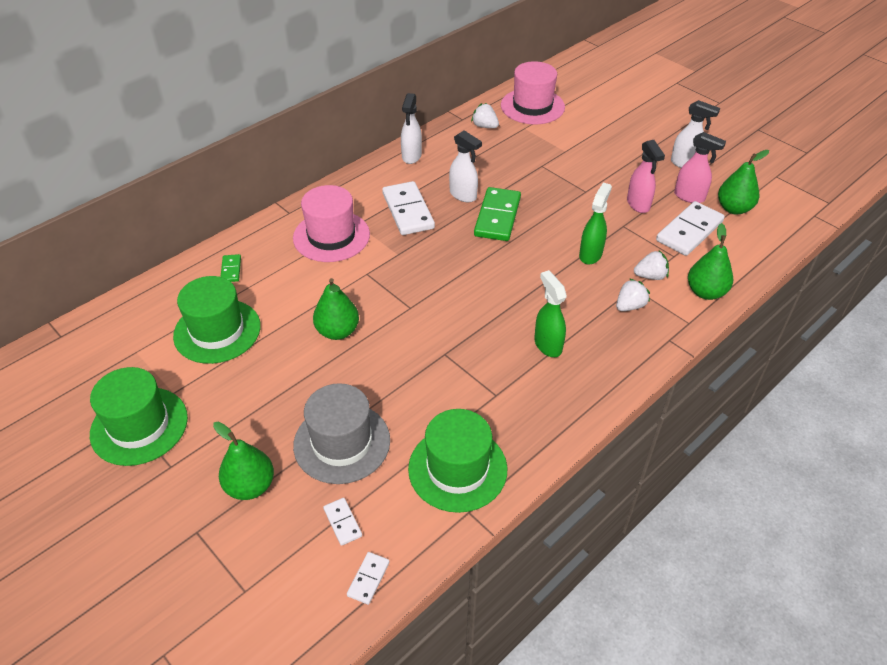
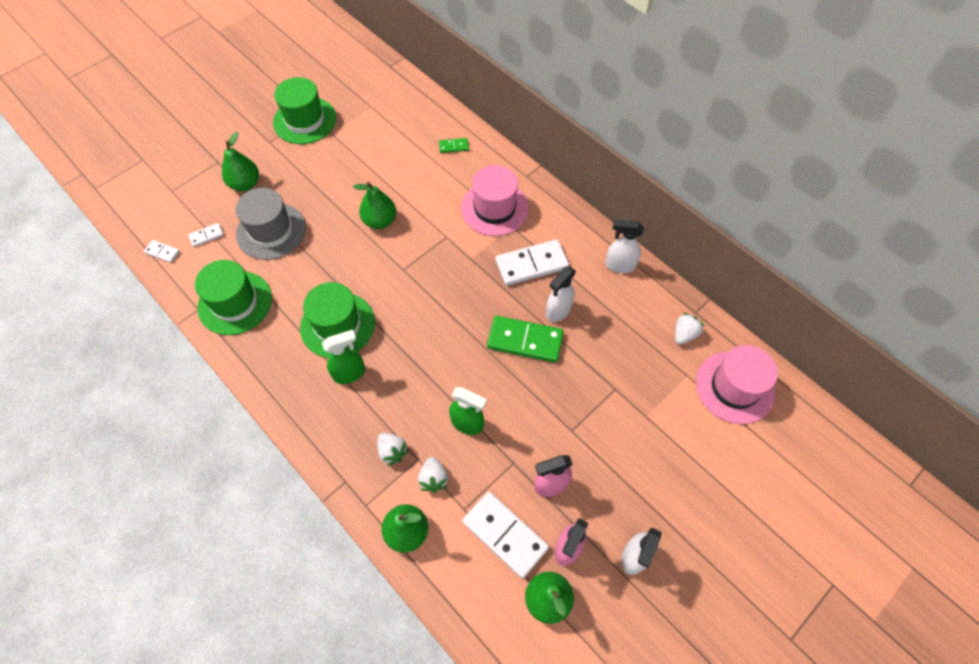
camera: 90 degrees right, 15 degrees up
green hat [173,276,261,364] -> green hat moved to [300,282,375,358]

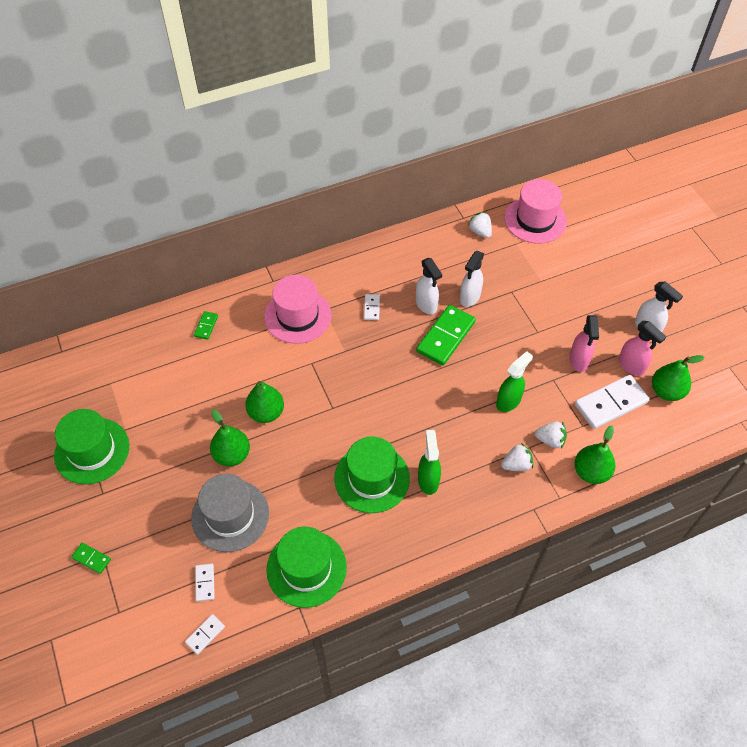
camera: 70 degrees left, 5 degrees down
green pear [222,131,259,191] -> green pear moved to [210,409,250,466]
white domino [495,239,569,286] -> white domino [364,294,380,320], size x0.48
white spray bottle [605,220,644,273] -> white spray bottle moved to [460,251,484,307]
none -> green domino [71,543,111,574]

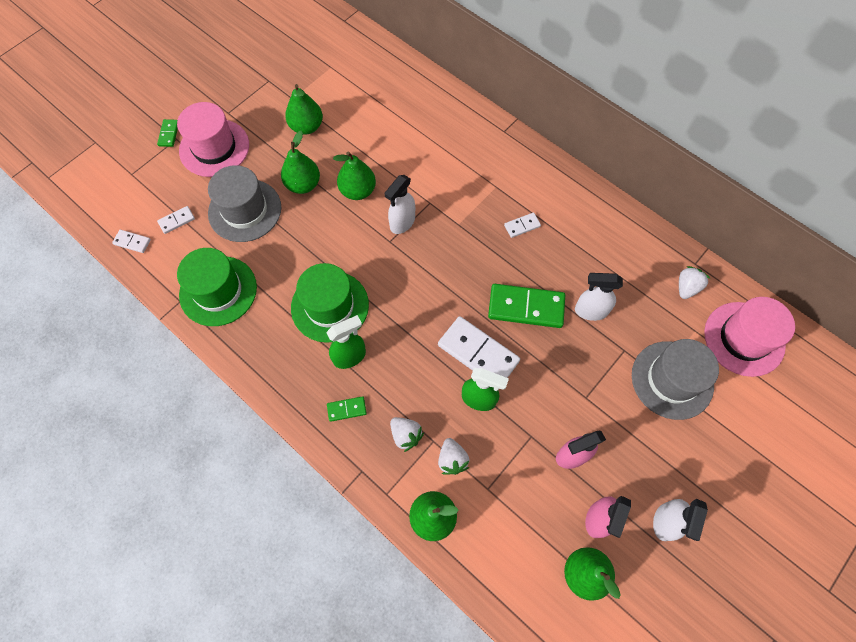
camera: 65 degrees right, 10 degrees up
green hat [54,409,129,484] -> none
green domino [194,311,218,340] -> green domino moved to [327,396,367,422]
pink hat [264,275,331,344] -> pink hat moved to [177,102,249,177]
white spray bottle [416,258,442,314] -> white spray bottle moved to [385,175,415,234]
white domino [575,375,650,429] -> white domino moved to [438,316,520,378]
none -> green pear [285,84,323,134]
none -> grey hat [632,339,719,420]

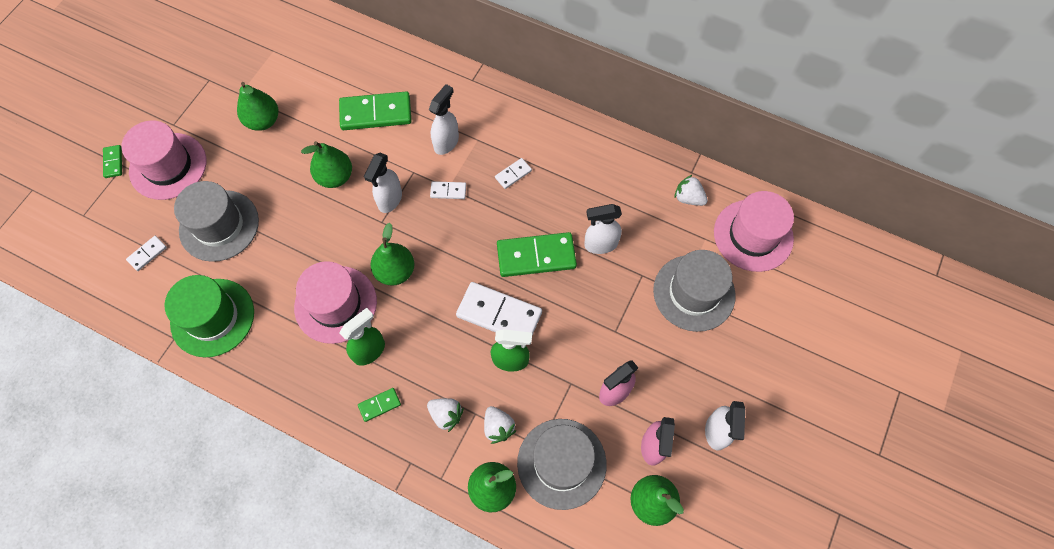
camera: 15 degrees left, 0 degrees up
white domino [112,230,151,253] -> white domino moved to [430,181,466,199]
green pear [281,131,320,194] -> green pear moved to [371,223,414,286]
green hat [291,263,369,343] -> pink hat [294,261,377,344]
white strawberry [679,266,710,299] -> white strawberry turned 75 degrees counterclockwise [674,175,708,206]
none -> green domino [339,91,411,130]
none -> white spray bottle [429,84,459,155]
none -> grey hat [517,419,607,510]

